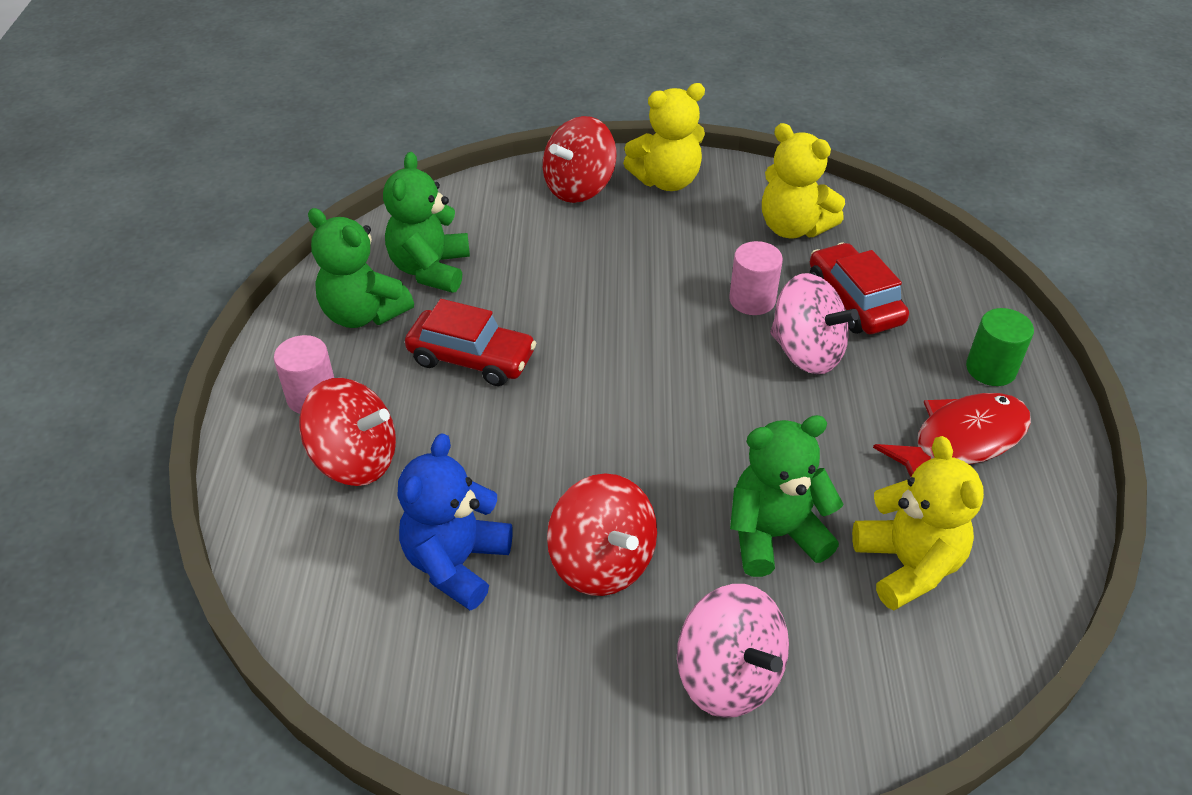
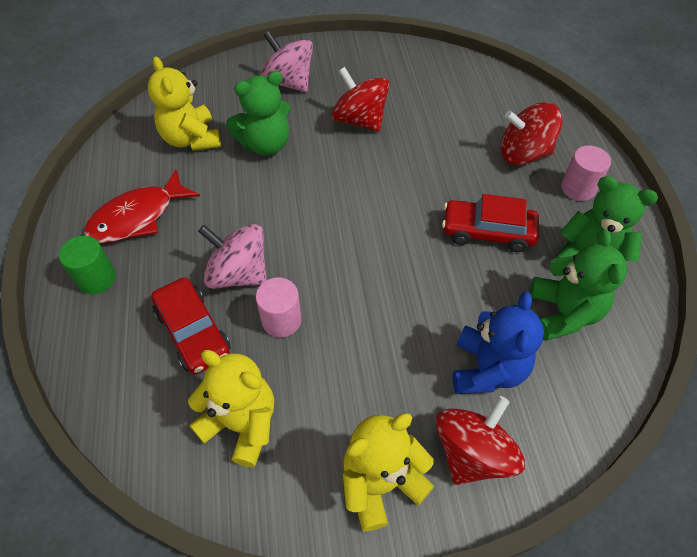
camera: 170 degrees right, 10 degrees up
blue teddy bear [398,434,513,610] -> blue teddy bear moved to [453,291,544,394]

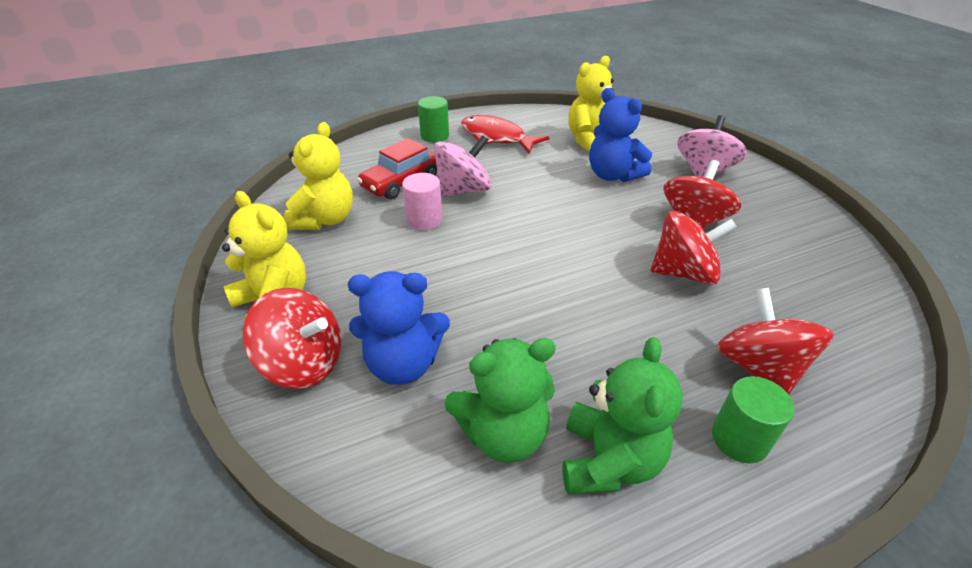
camera: 75 degrees right, 15 degrees down
pink spinning top [198,224,267,289] -> pink spinning top turned 45 degrees clockwise [434,135,491,197]
green teddy bear [226,71,291,156] -> blue teddy bear [589,88,652,182]
red car [442,194,539,252] -> none
pink cylinder [561,145,611,201] -> green cylinder [712,376,794,463]
none -> red spinning top [651,211,737,285]

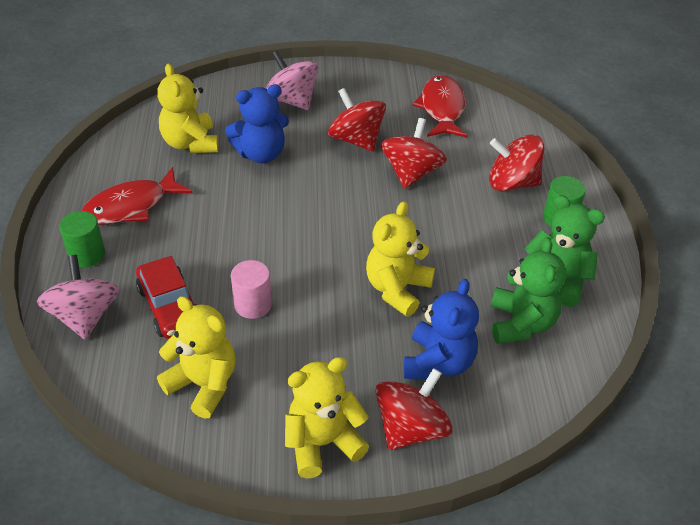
camera: 70 degrees left, 5 degrees up
pink spinning top [434,135,491,197] -> pink spinning top moved to [37,255,120,340]
none -> yellow teddy bear [366,201,435,317]
none -> red fish [413,75,467,138]

